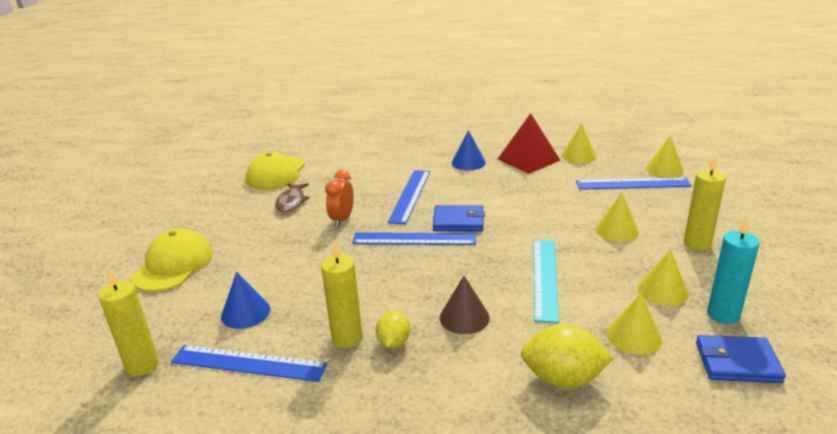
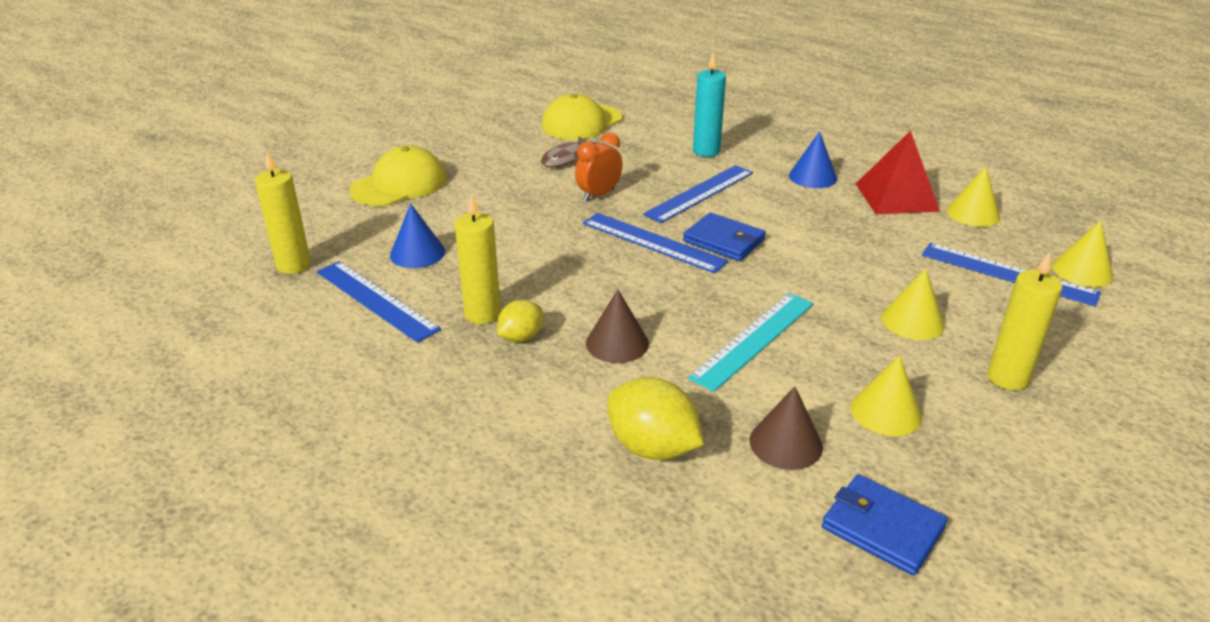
camera: 30 degrees right, 5 degrees up
yellow cone [607,293,662,355] -> brown cone [750,386,823,470]
turquoise candle [707,217,760,324] -> turquoise candle moved to [693,52,726,157]

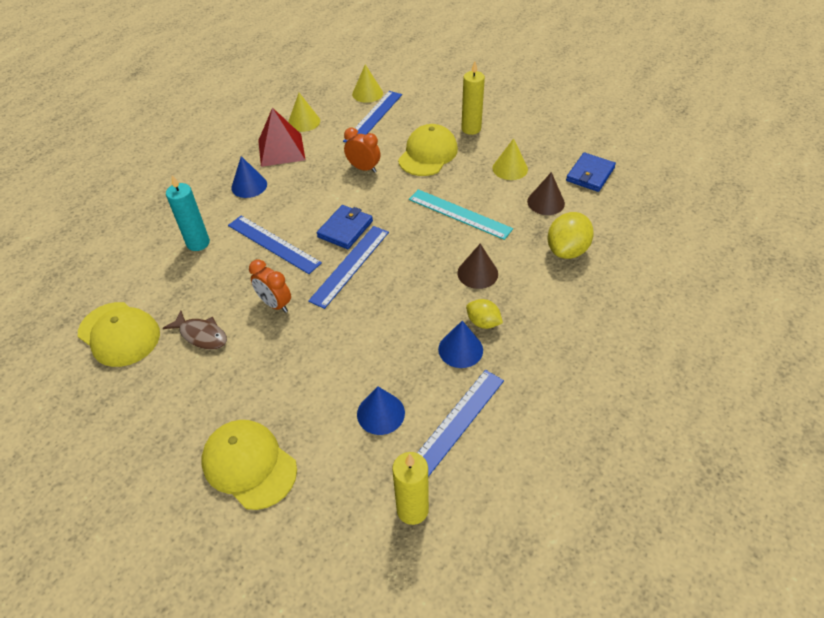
camera: 95 degrees left, 15 degrees up
yellow candle [455,194,501,324] -> blue cone [438,321,483,368]
yellow cone [881,268,945,340] -> yellow cap [398,124,458,176]
none -> orange clock [344,128,380,173]

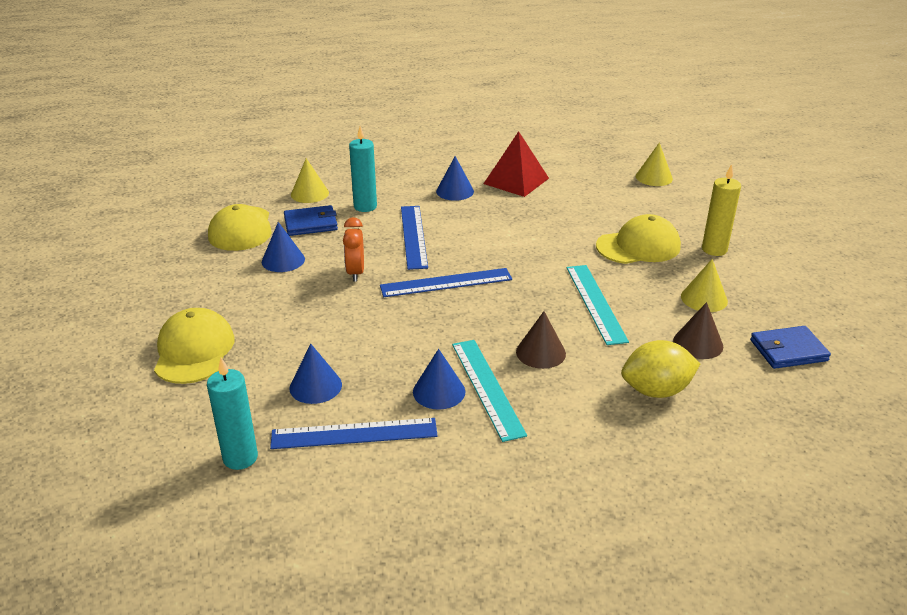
camera: 45 degrees right, 15 degrees down
brown fish [163,310,227,350] -> blue cone [262,222,305,272]
yellow cone [288,93,320,132] -> yellow cone moved to [291,158,329,203]
blue wallet [317,205,373,249] -> blue wallet moved to [284,205,338,236]
blue ruler [343,91,402,142] -> none
orange clock [344,128,380,173] -> none
yellow candle [392,452,429,525] -> turquoise candle [207,358,258,470]
yellow lemon [466,299,503,329] -> turquoise ruler [452,340,527,442]

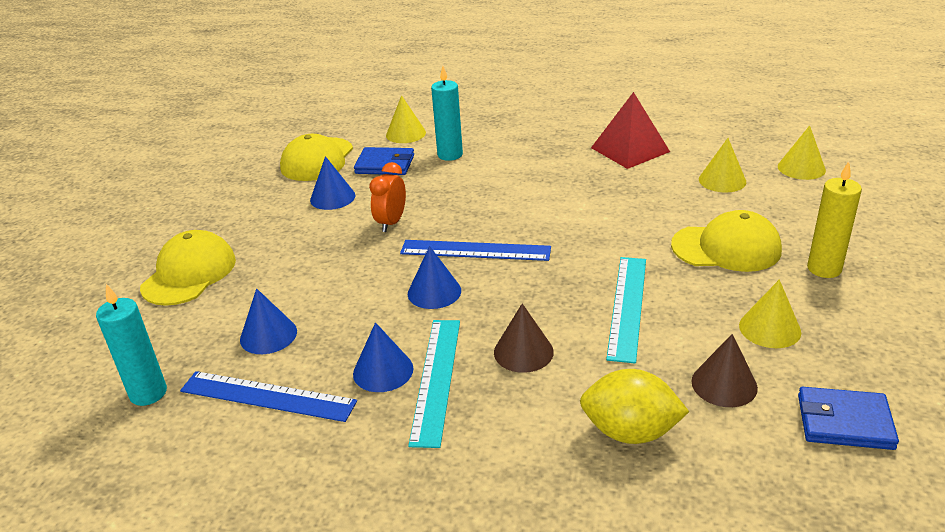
camera: 25 degrees right, 0 degrees up
blue ruler [401,206,428,270] -> none
blue cone [436,156,474,201] -> blue cone moved to [408,246,461,309]
none -> yellow cone [699,138,746,193]

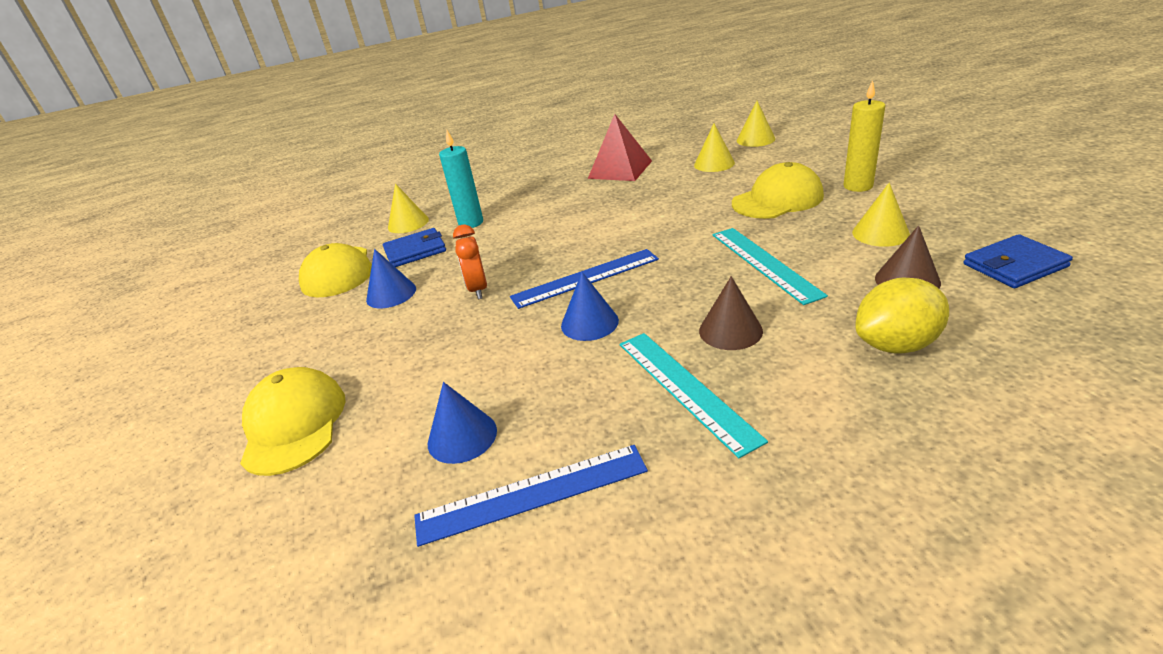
camera: 30 degrees left, 0 degrees up
turquoise candle [96,284,167,406] -> none
blue cone [353,322,413,392] -> none

